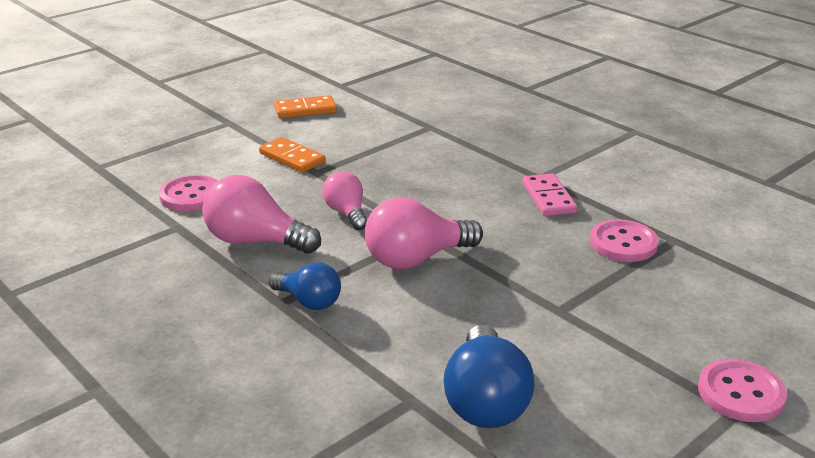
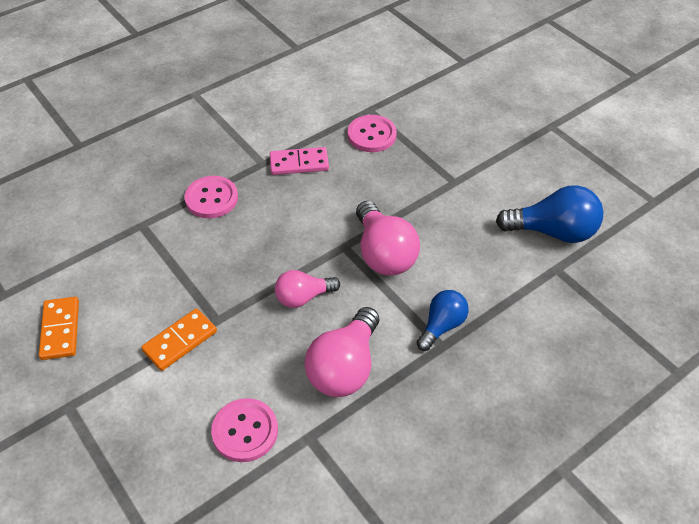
camera: 85 degrees left, 20 degrees up
pink button [698,359,787,422] -> pink button moved to [185,176,238,218]

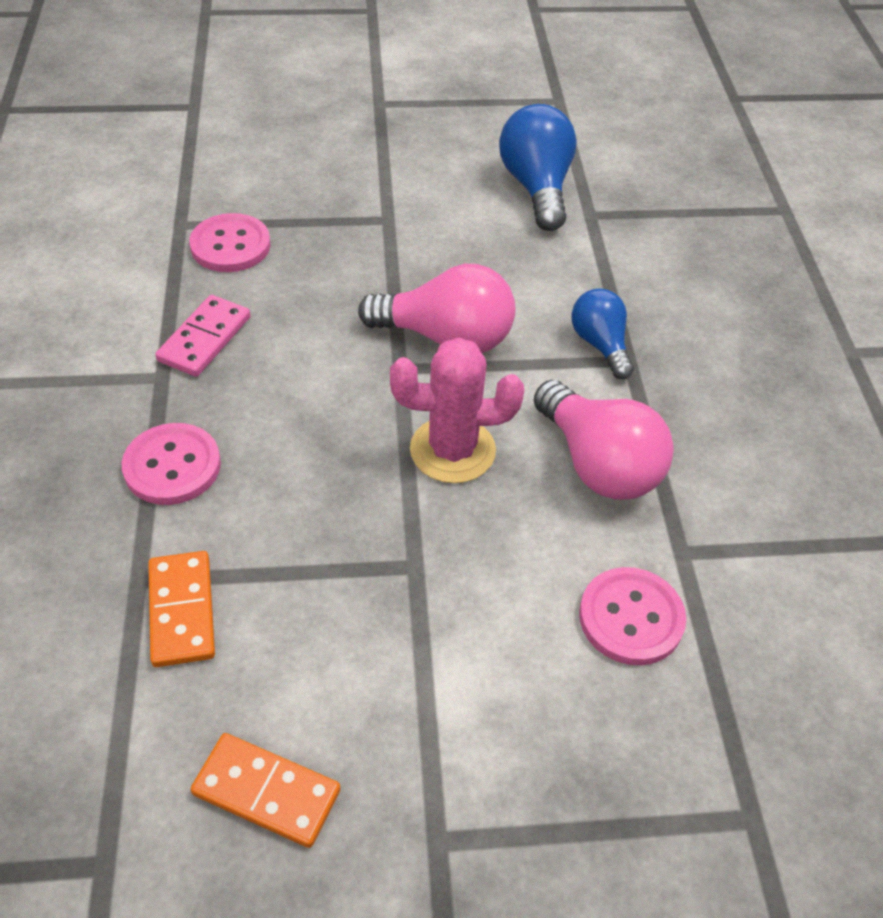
camera: 60 degrees left, 0 degrees up
orange domino [141,308,217,371] -> orange domino moved to [148,551,215,667]
pink light bulb [275,270,340,308] -> pink cactus [390,338,524,483]
blue light bulb [496,185,603,243] -> blue light bulb turned 45 degrees counterclockwise [499,104,577,231]

